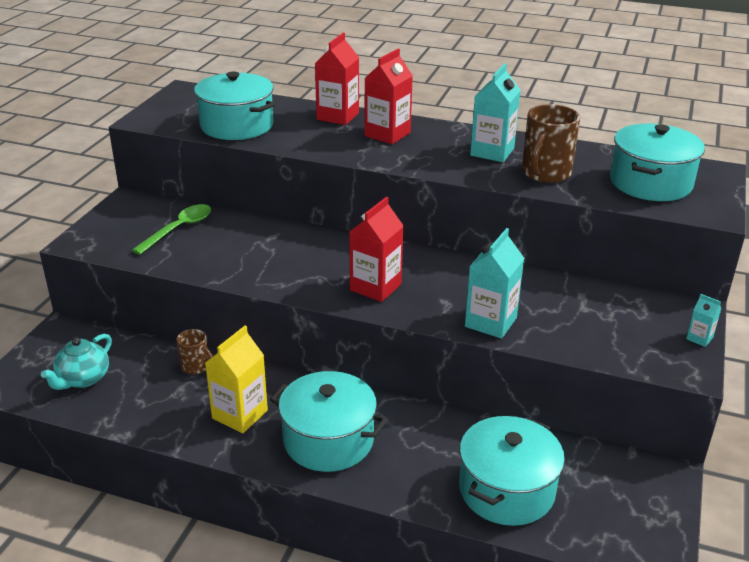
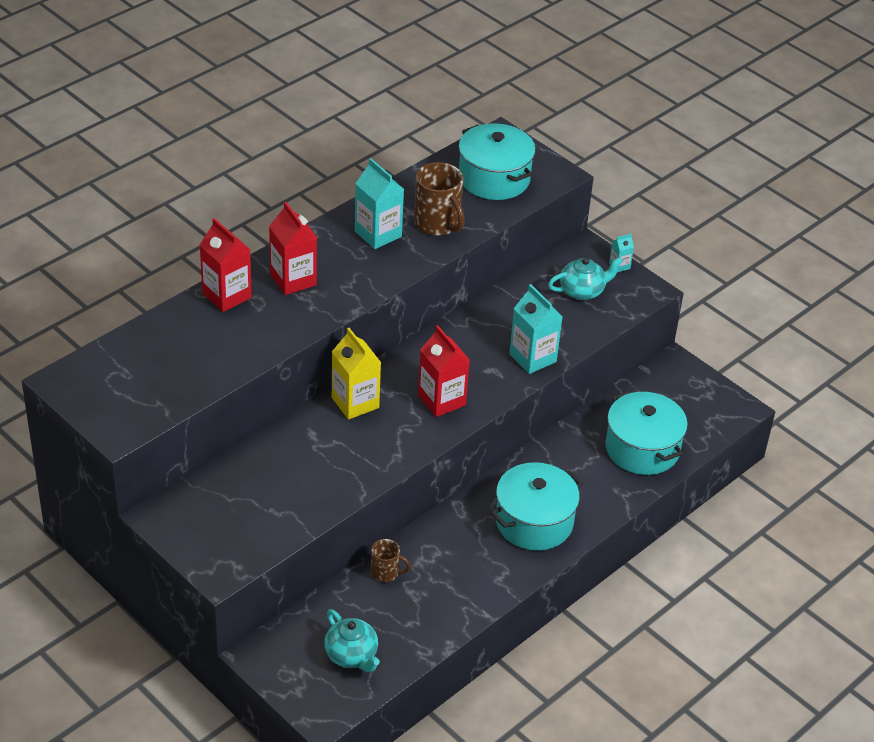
camera: 65 degrees left, 10 degrees up
green spoon [132,204,211,255] -> none
brown mug [177,329,213,374] -> brown mug turned 45 degrees clockwise [371,539,411,582]
turquoise pot [194,72,275,140] -> none
yellow carton [205,326,268,433] -> yellow carton moved to [332,328,381,420]
none -> turquoise teapot [548,257,623,300]

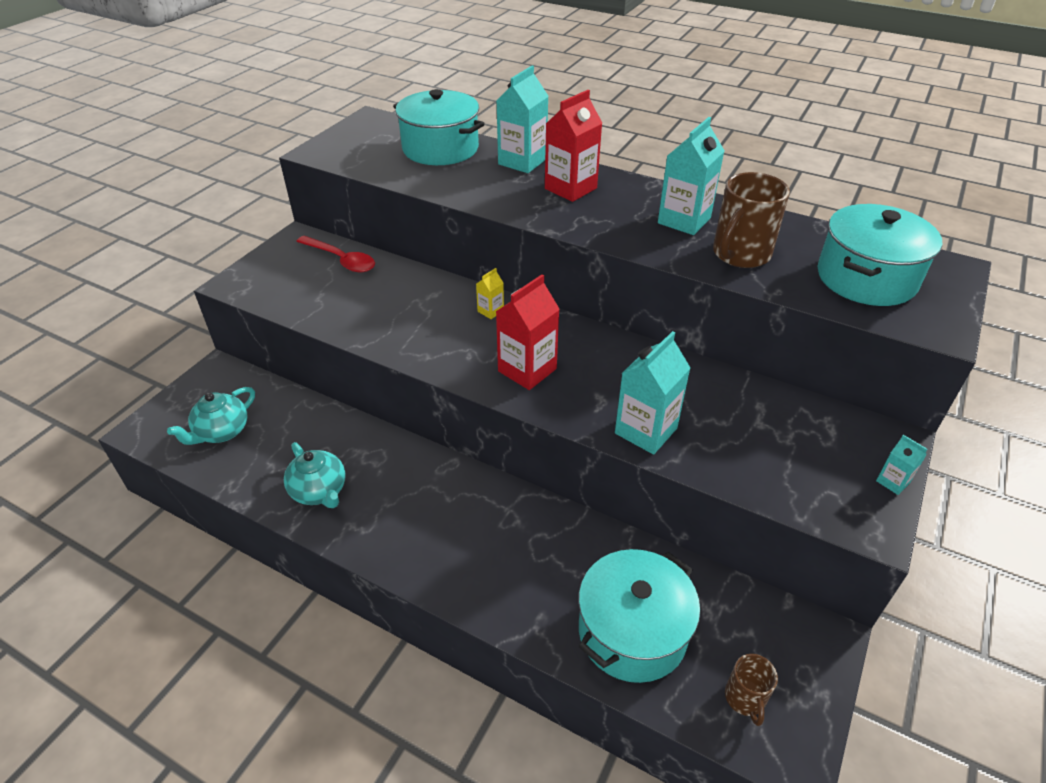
camera: 75 degrees right, 0 degrees up
red carton [200,218,252,312] -> turquoise carton [497,66,548,173]
yellow carton [332,328,381,420] -> yellow carton [476,268,504,319], size x0.49
brown mug [371,539,411,582] -> brown mug moved to [725,654,778,726]
turquoise pot [491,462,583,551] -> turquoise pot moved to [393,89,485,165]
turquoise teapot [548,257,623,300] -> turquoise teapot moved to [284,442,346,508]
none -> red spoon [296,236,375,272]

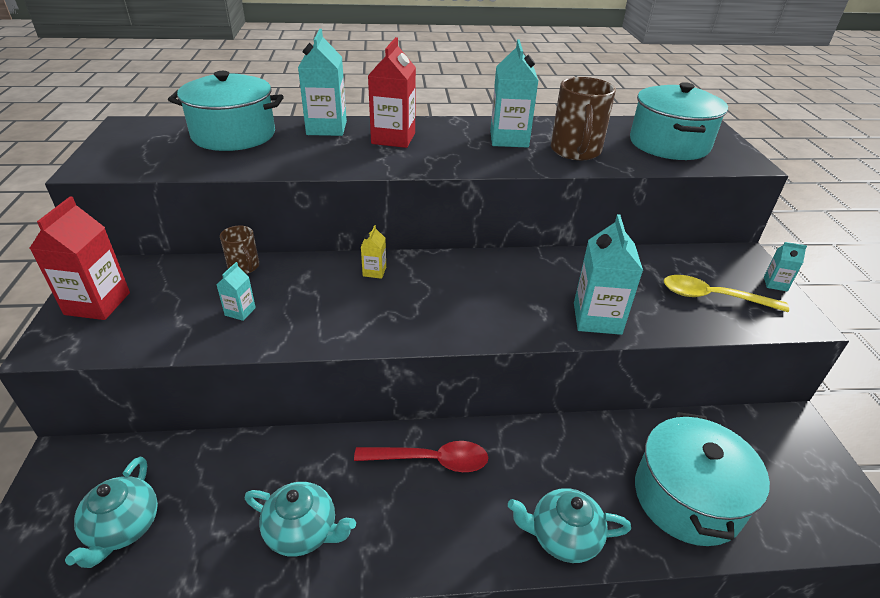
camera: 35 degrees left, 5 degrees down
red spoon [296,236,375,272] -> red spoon moved to [354,441,488,472]
red carton [496,274,560,390] -> red carton moved to [29,196,130,320]
brown mug [725,654,778,726] -> brown mug moved to [220,226,259,274]
none -> turquoise carton [217,262,256,321]
none -> turquoise teapot [508,488,631,563]
none -> yellow spoon [664,275,789,312]

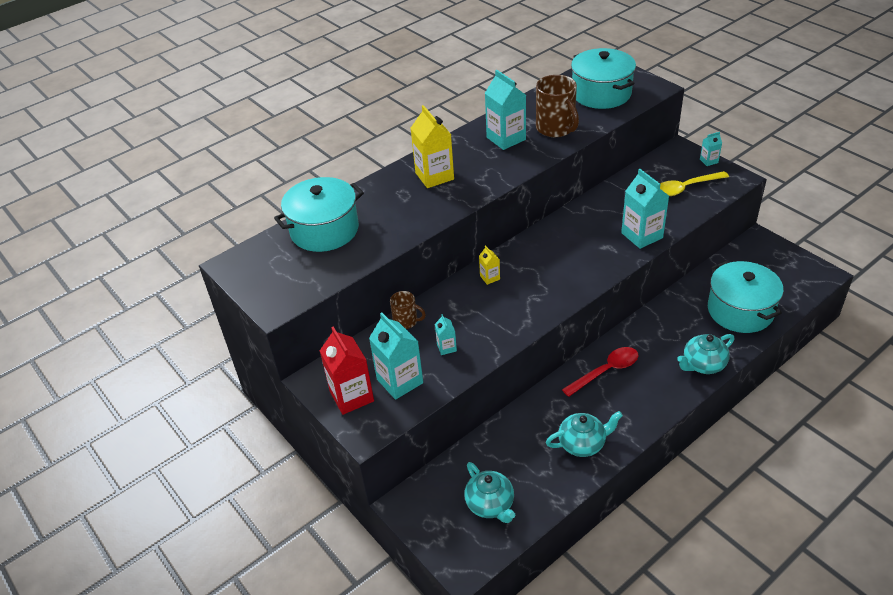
camera: 30 degrees left, 5 degrees up
turquoise carton [298,29,347,136] -> turquoise carton moved to [369,313,423,400]
red carton [368,37,416,148] -> yellow carton [410,105,454,188]

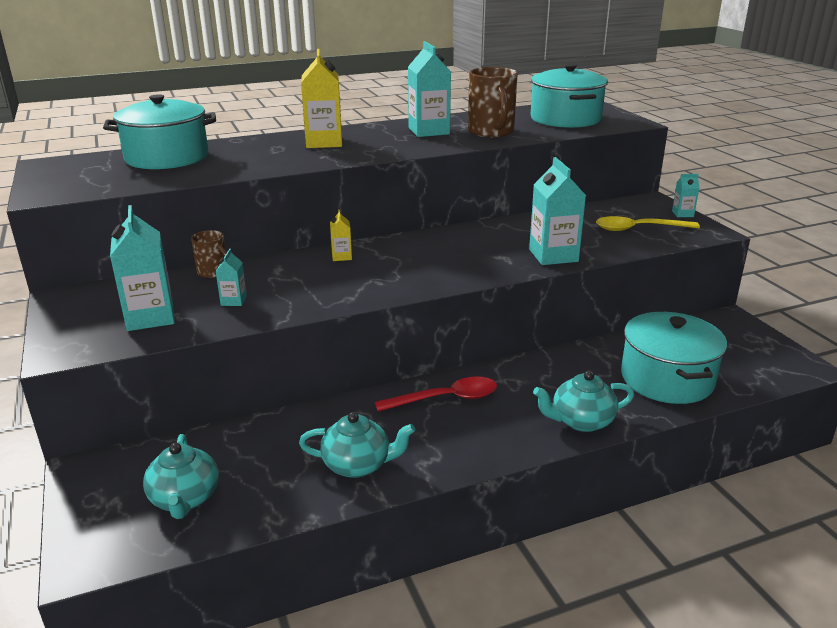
camera: 15 degrees right, 15 degrees down
red carton [320,326,374,415] -> none

